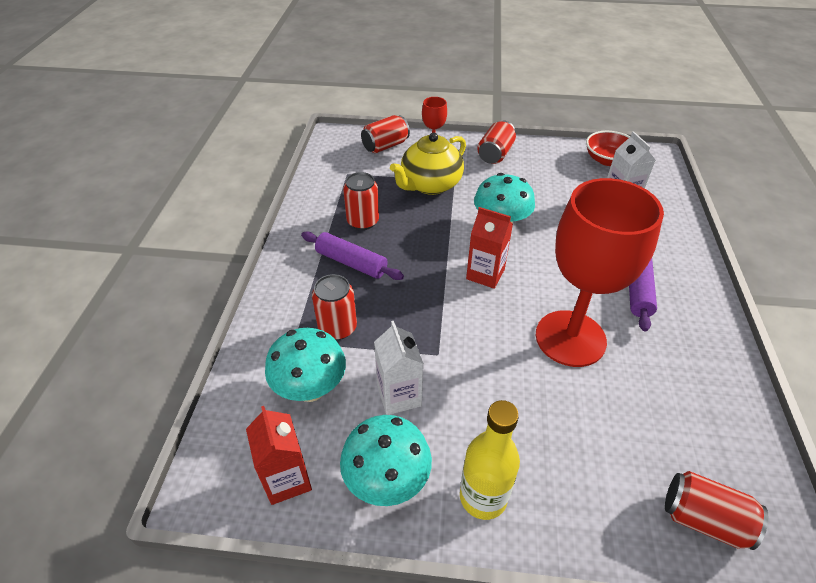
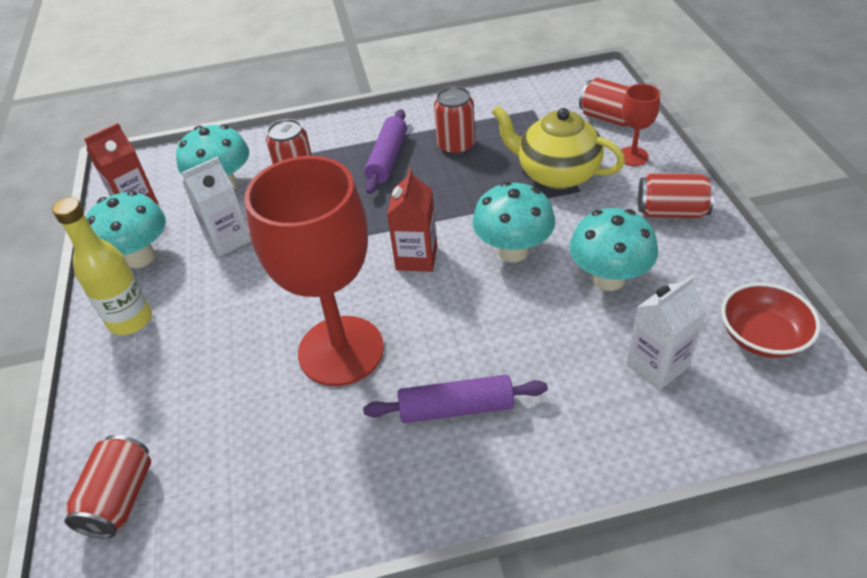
camera: 75 degrees right, 0 degrees up
none -> turquoise mushroom [569,208,658,291]

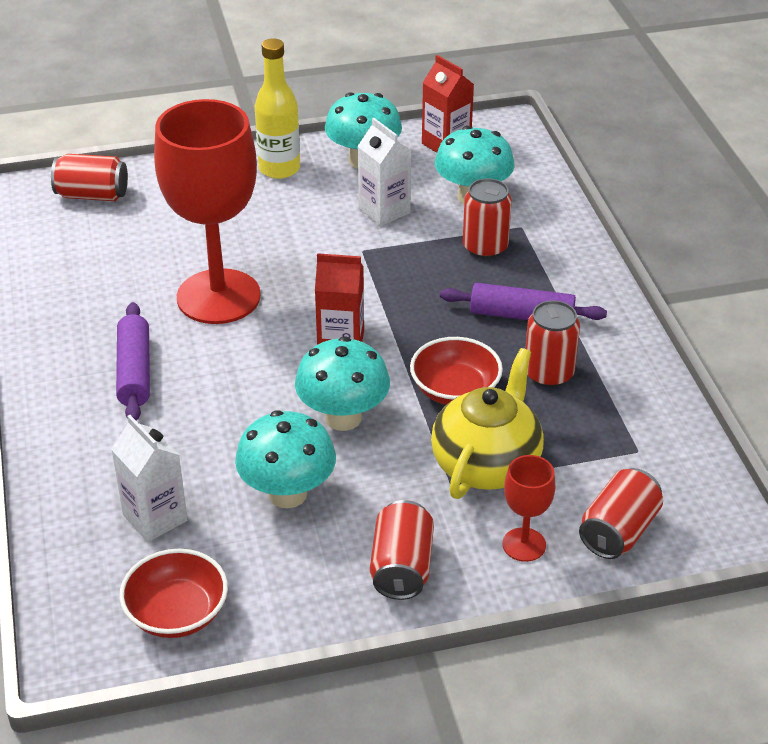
camera: 85 degrees right, 5 degrees down
none -> red bowl [410,337,503,405]

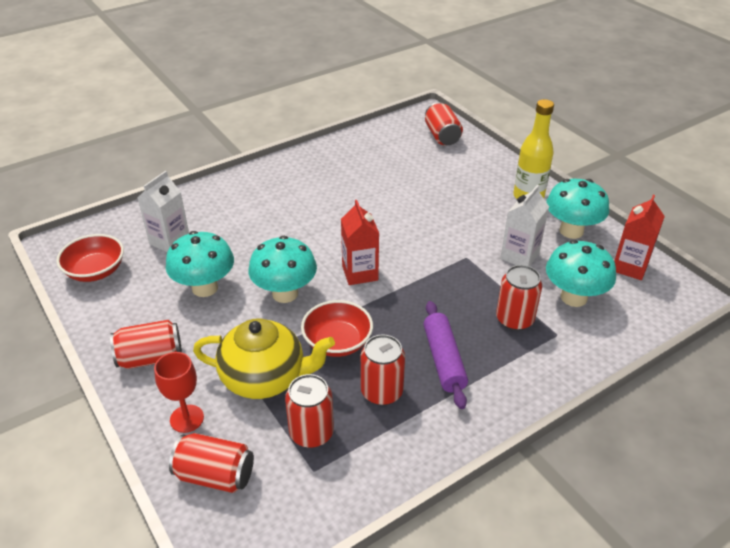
camera: 70 degrees right, 0 degrees up
purple rolling pin [116,302,150,421] -> none
red goblet [154,99,261,324] -> none
none -> red can [285,374,334,448]

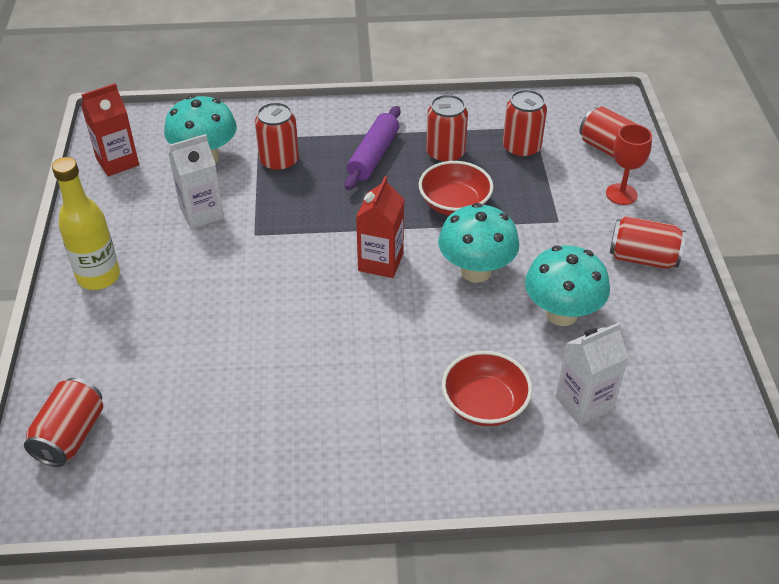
camera: 150 degrees left, 5 degrees up
red bowl [56,234,124,282] -> red bowl moved to [442,351,532,426]
yellow teapot [193,318,335,399] -> none
turquoise mushroom [546,179,609,239] -> none

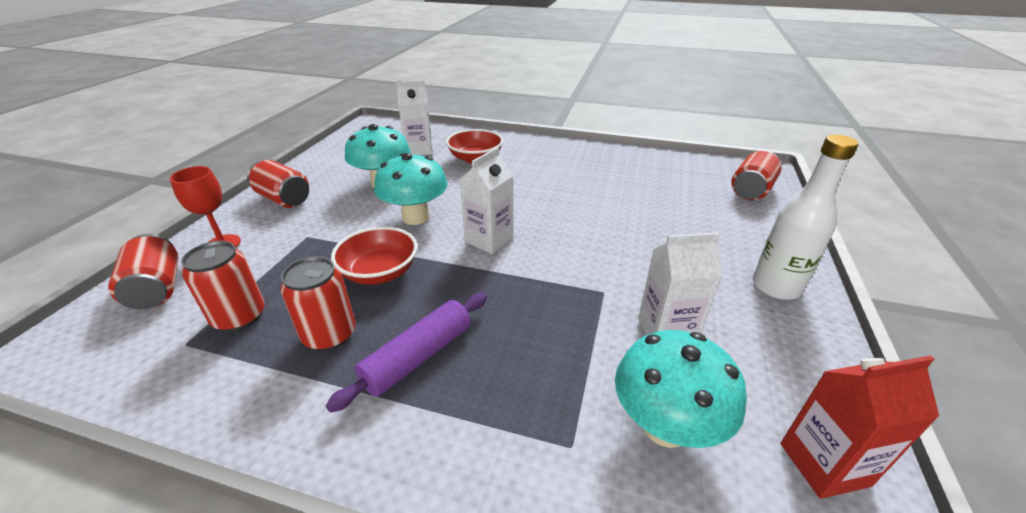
camera: 160 degrees left, 10 degrees down
yellow bottle [52,157,120,290] -> white bottle [753,135,858,300]
red can [255,102,299,172] -> none
red carton [356,176,405,278] -> white carton [460,147,513,254]

